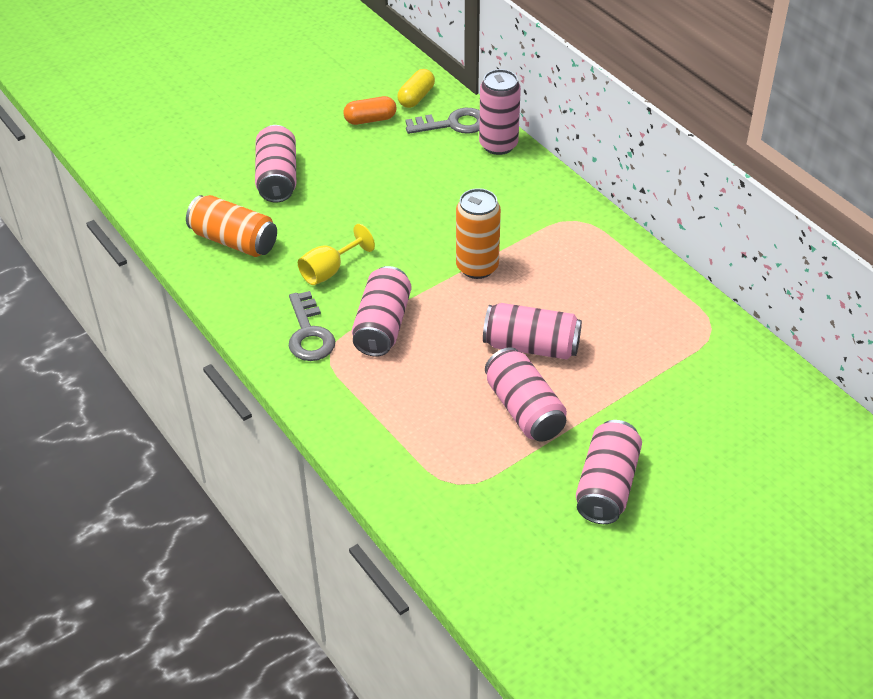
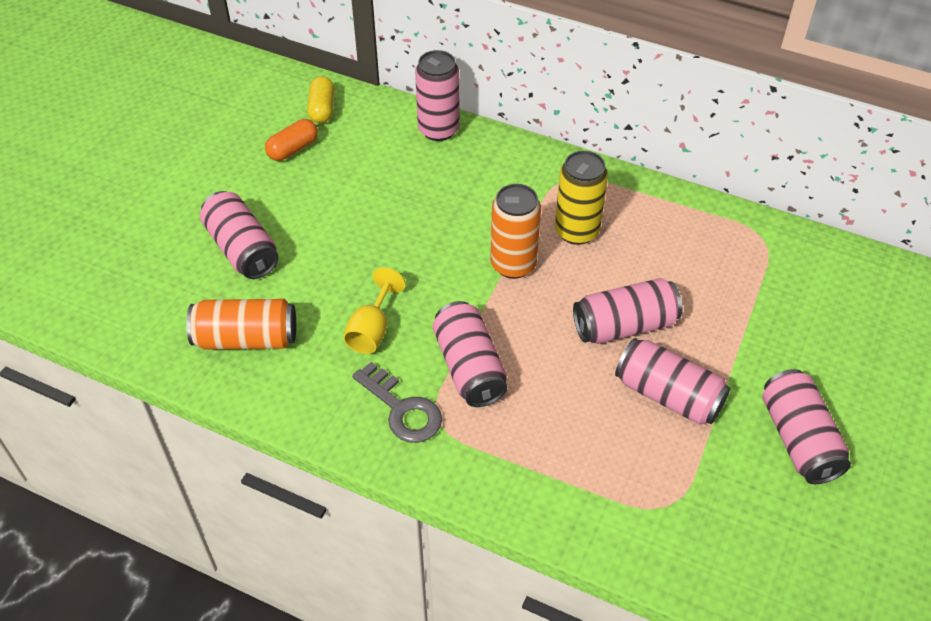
camera: 30 degrees left, 5 degrees up
grey key [406,108,480,134] -> none
none -> yellow can [555,151,608,245]

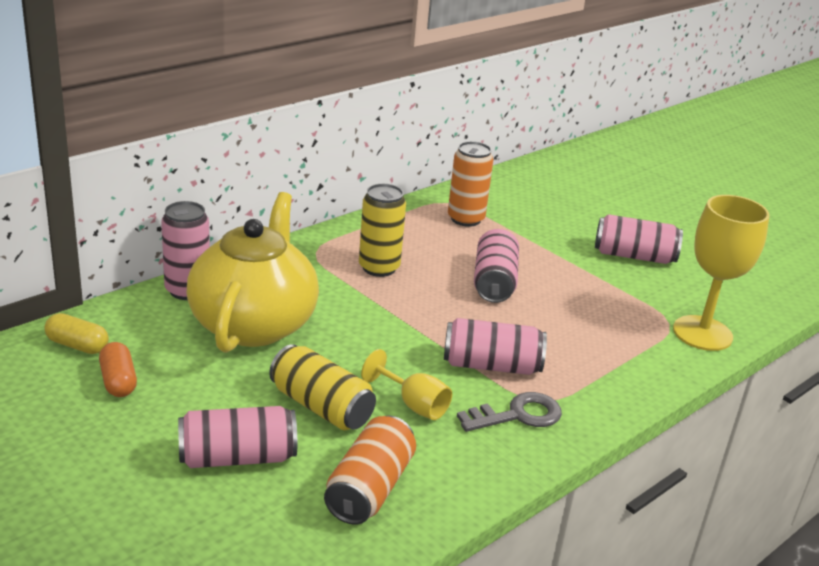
camera: 70 degrees left, 20 degrees down
orange can [490,184,541,279] -> orange can moved to [448,141,493,227]
pink can [615,338,730,425] -> none
none -> yellow teapot [187,192,319,353]
none -> yellow can [269,344,376,430]
none -> yellow goblet [673,195,769,351]

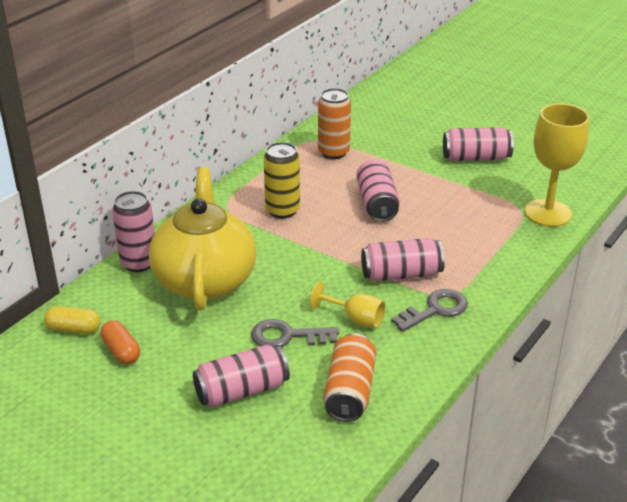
camera: 10 degrees left, 5 degrees up
yellow can [269,344,376,430] -> grey key [251,319,339,347]

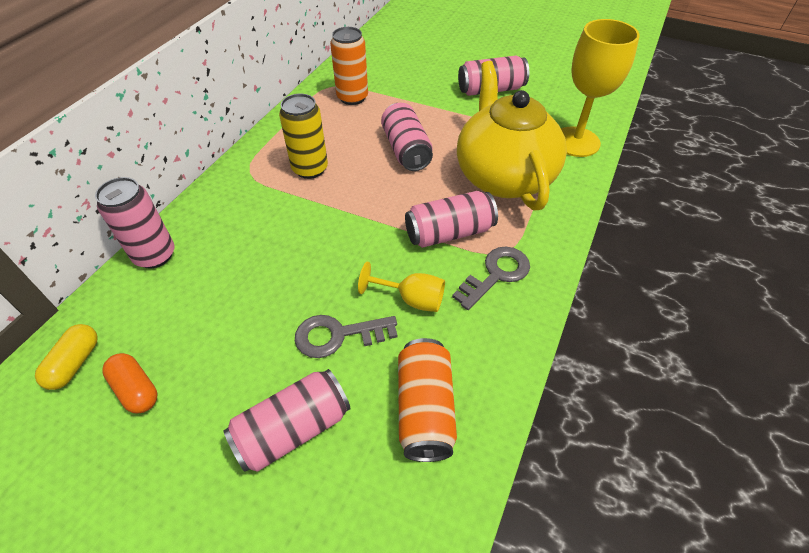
camera: 10 degrees left, 15 degrees up
yellow capsule [44,306,101,334] -> yellow capsule turned 75 degrees counterclockwise [35,324,98,390]
yellow teapot [149,167,257,311] -> yellow teapot moved to [457,61,567,210]

